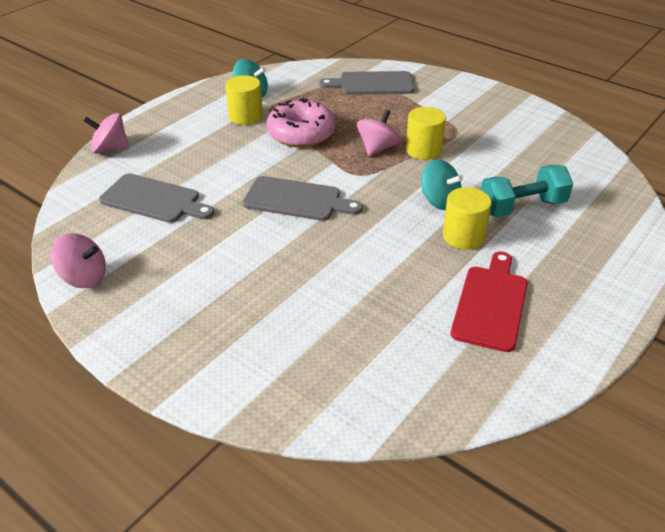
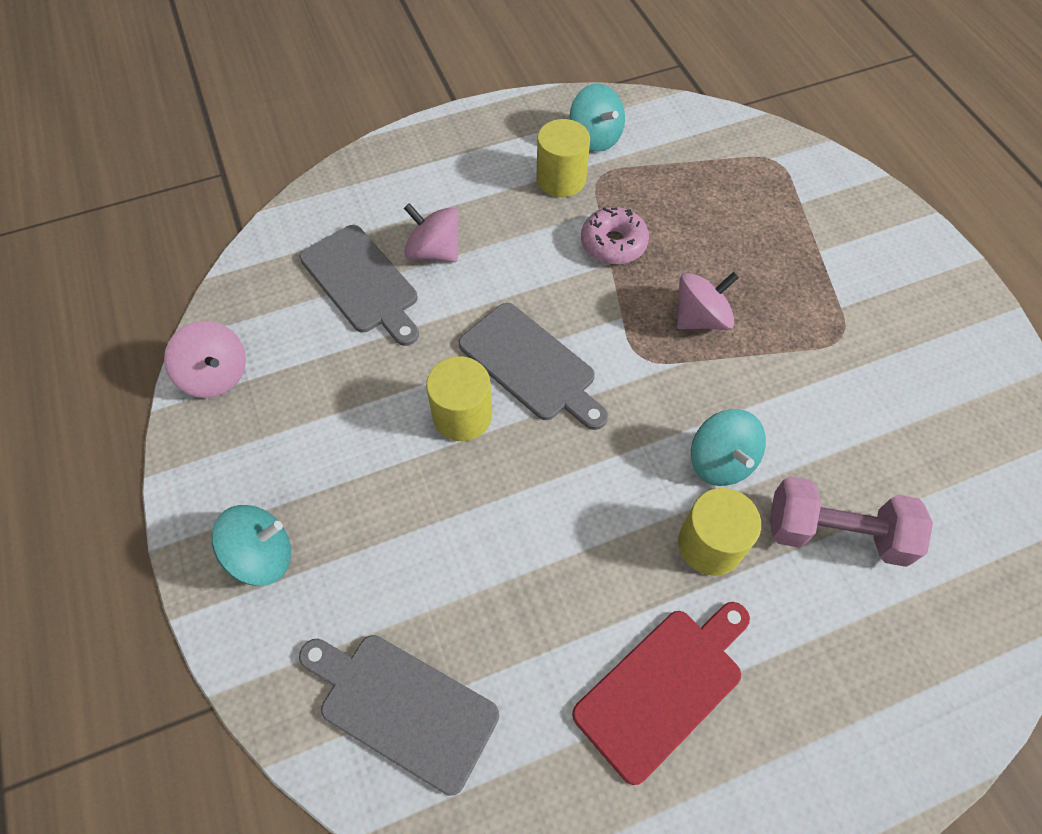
camera: 30 degrees right, 20 degrees up
pink spinning top [84,113,129,153] -> pink spinning top moved to [404,203,459,262]
pink donut [267,98,335,148] -> pink donut [581,207,649,265], size x0.66
grey cutting board [319,71,414,95] -> grey cutting board moved to [299,635,499,796]
yellow cylinder [406,107,446,160] -> yellow cylinder moved to [426,356,492,441]
turquoise dumbbell [481,165,573,217] -> pink dumbbell [770,476,933,567]
none -> turquoise spinning top [212,505,291,586]

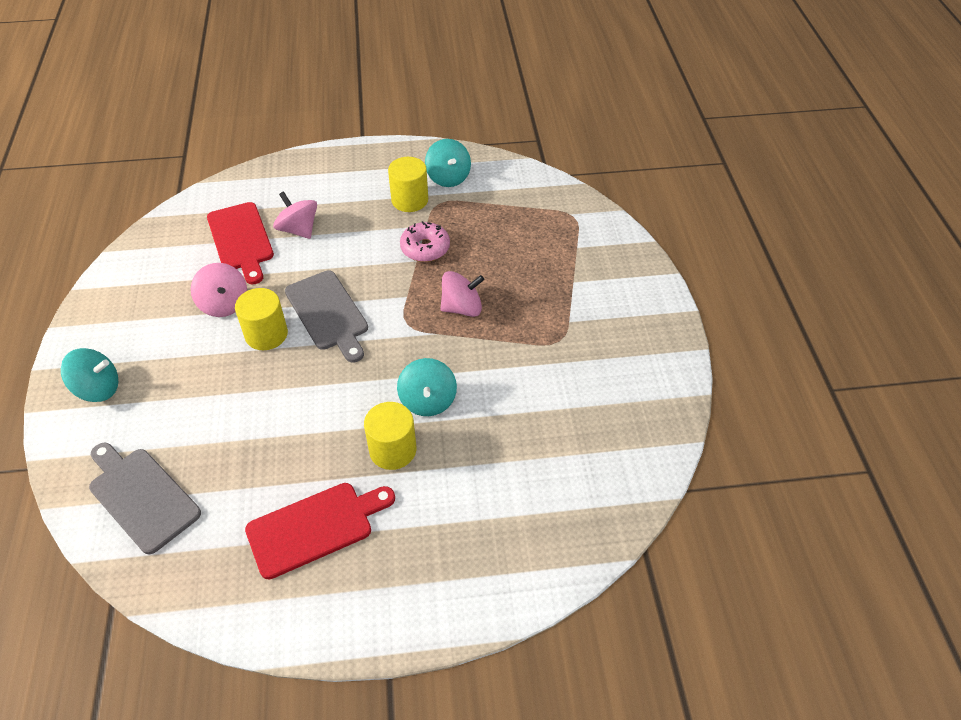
camera: 15 degrees right, 10 degrees down
pink spinning top [164,321,246,398] -> pink spinning top moved to [191,263,247,317]
grey cutting board [299,225,419,346] -> red cutting board [207,202,274,285]
pink dumbbell [770,476,933,567] -> none

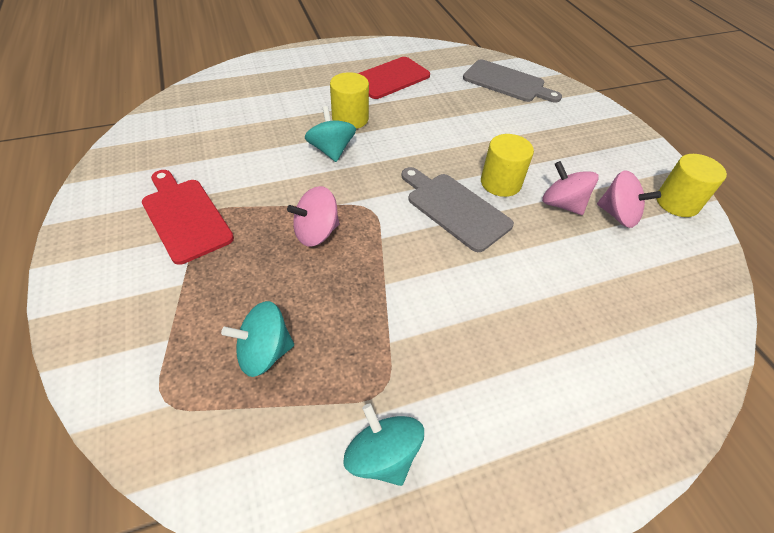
camera: 165 degrees right, 0 degrees up
turquoise spinning top [61,348,118,402] -> turquoise spinning top moved to [221,301,294,377]
red cutting board [207,202,274,285] -> red cutting board moved to [142,170,234,265]
pink spinning top [273,191,317,239] -> pink spinning top moved to [597,170,661,228]
yellow cylinder [388,157,428,212] -> yellow cylinder moved to [656,154,727,217]
pink donut [400,221,450,262] -> none

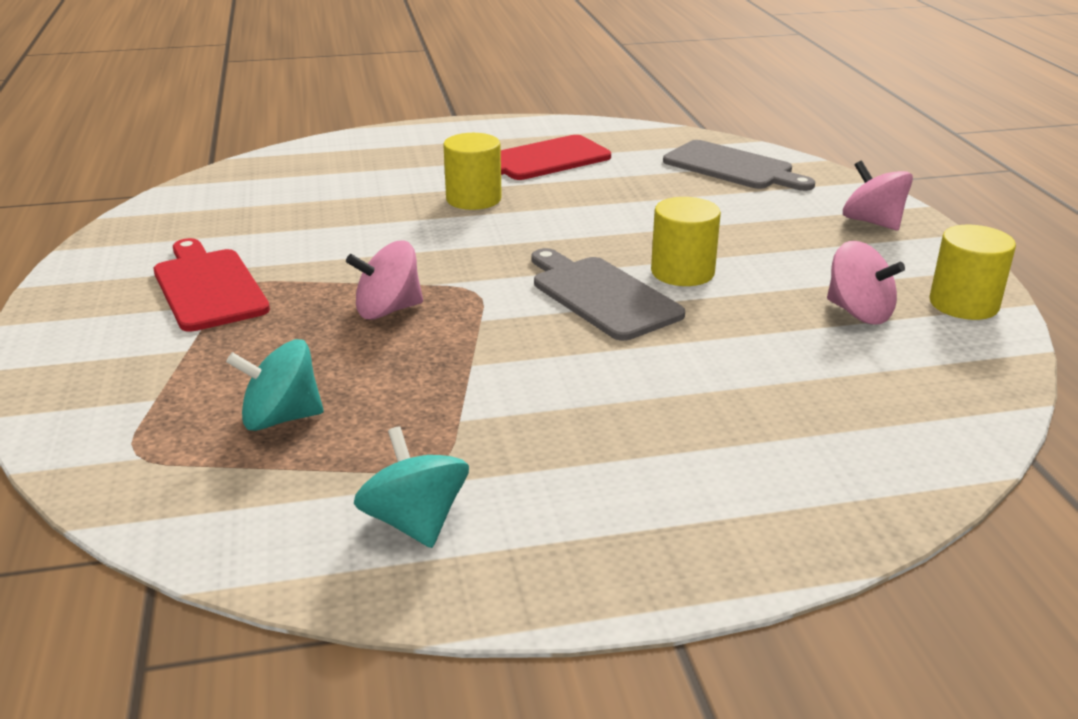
camera: 10 degrees right, 20 degrees down
turquoise spinning top [305,106,356,162] -> none
pink spinning top [542,161,598,215] -> pink spinning top moved to [843,160,913,230]

